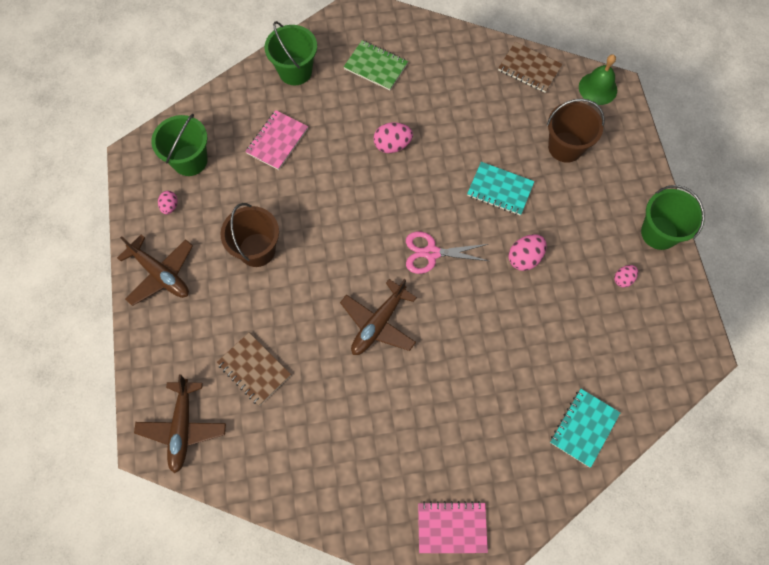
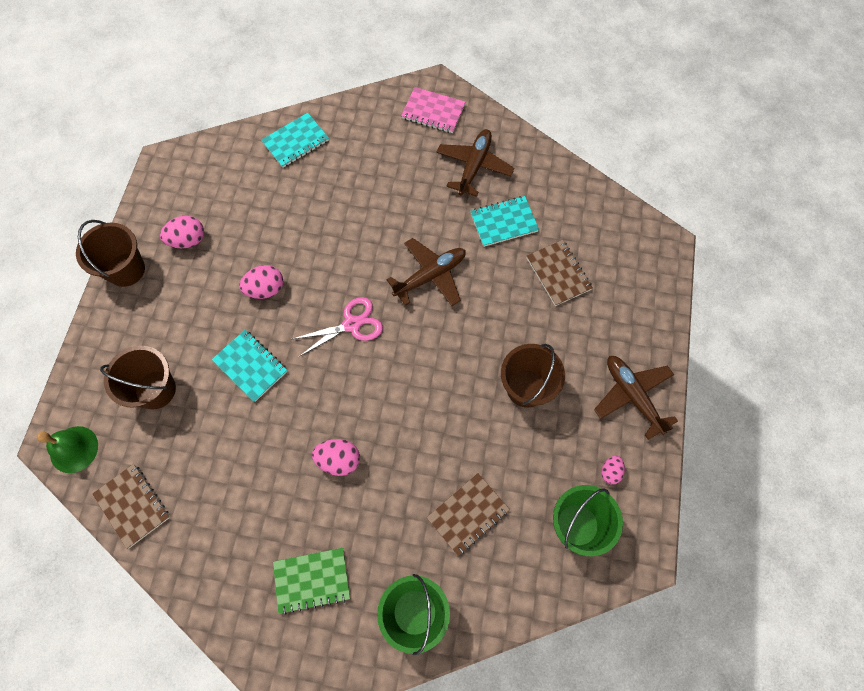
camera: 160 degrees left, 0 degrees up
brown plane [134,375,226,474] -> brown plane moved to [437,129,514,197]
pink notebook [245,110,308,170] -> brown notebook [426,473,510,556]
green notebook [344,40,408,90] -> green notebook turned 60 degrees counterclockwise [273,548,350,615]
pink scissors [406,231,489,274] -> pink scissors turned 45 degrees counterclockwise [293,297,383,357]
pink egg [614,265,638,288] -> pink egg [160,216,204,248], size x1.62
green bucket [641,185,705,250] -> brown bucket [76,220,145,287]
none -> turquoise notebook [470,196,539,247]

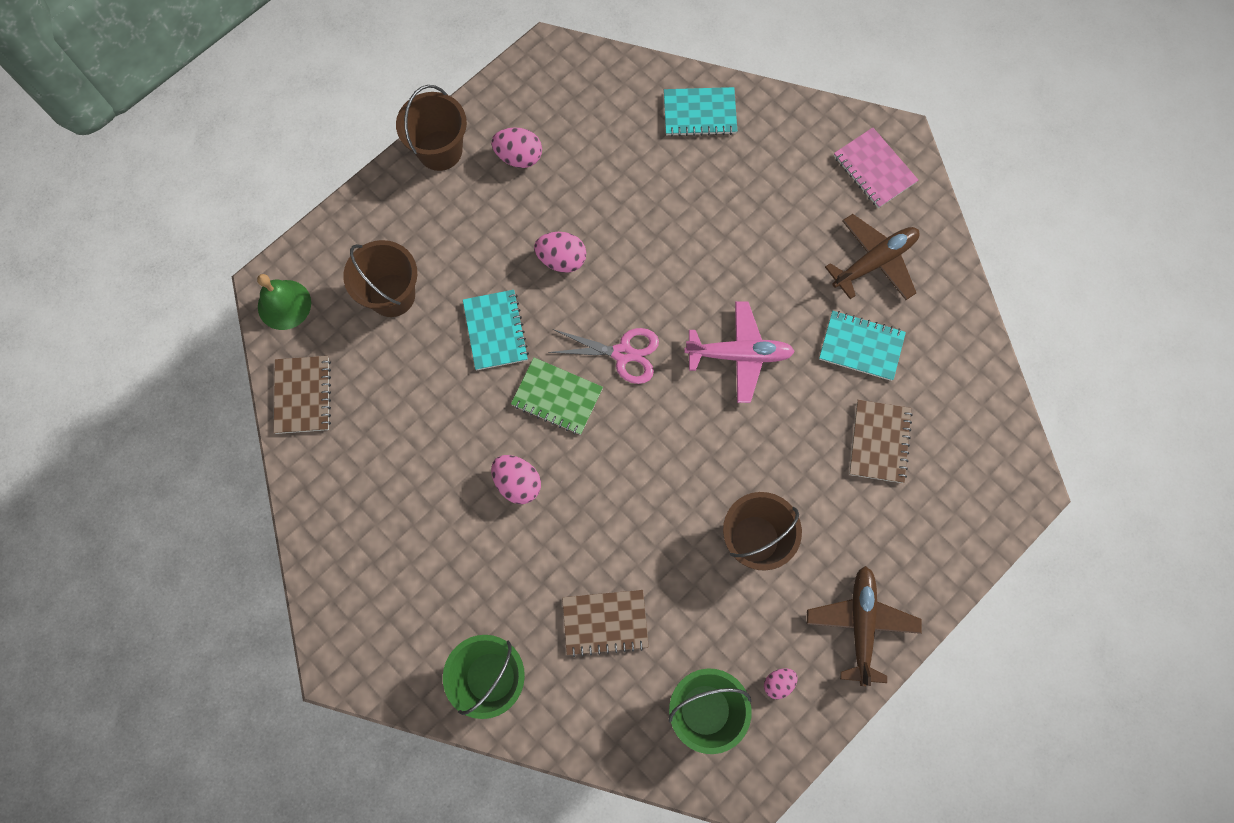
camera: 35 degrees right, 5 degrees up
green notebook [273,548,350,615] -> green notebook moved to [511,357,603,435]
brown plane [386,238,466,306] -> pink plane [684,301,795,403]

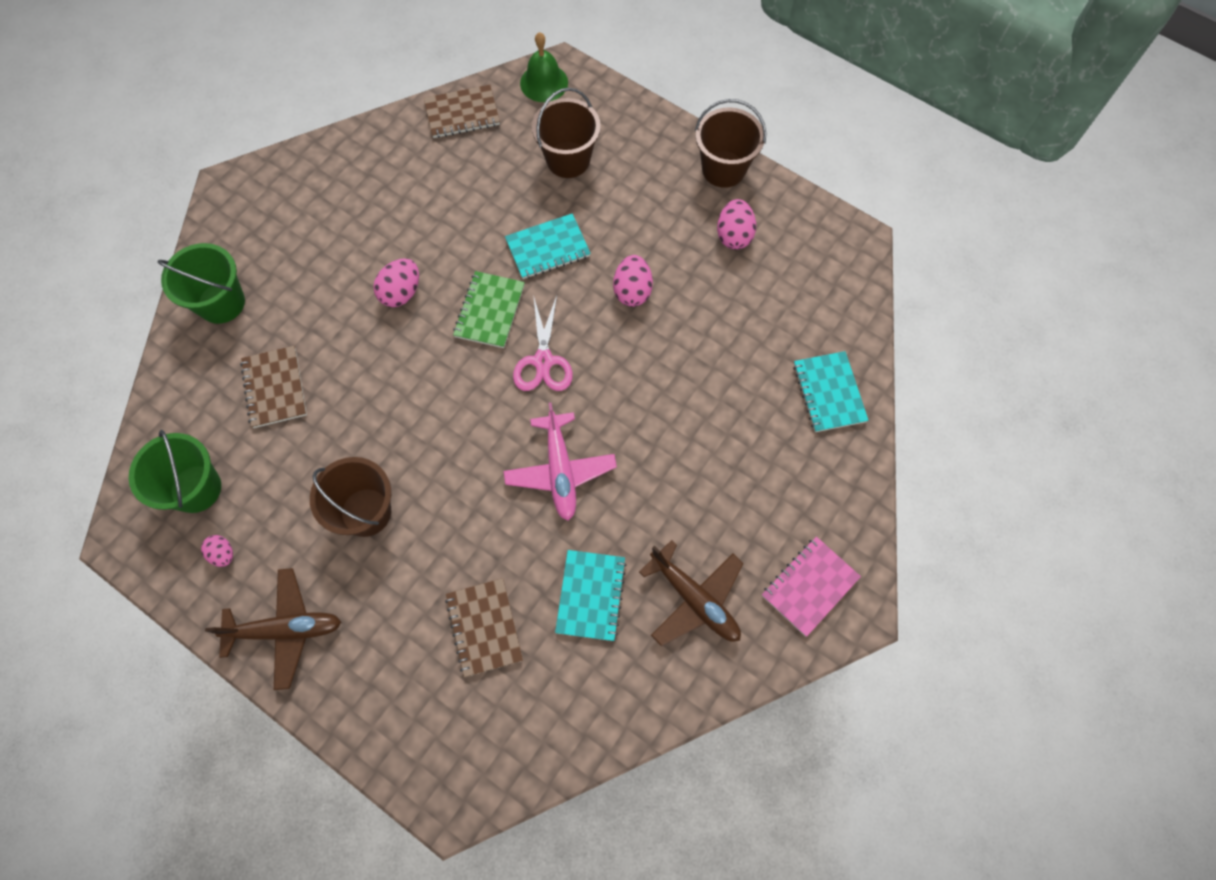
camera: 80 degrees right, 5 degrees down
brown notebook [849,400,913,483] -> brown notebook turned 75 degrees clockwise [445,578,523,677]

